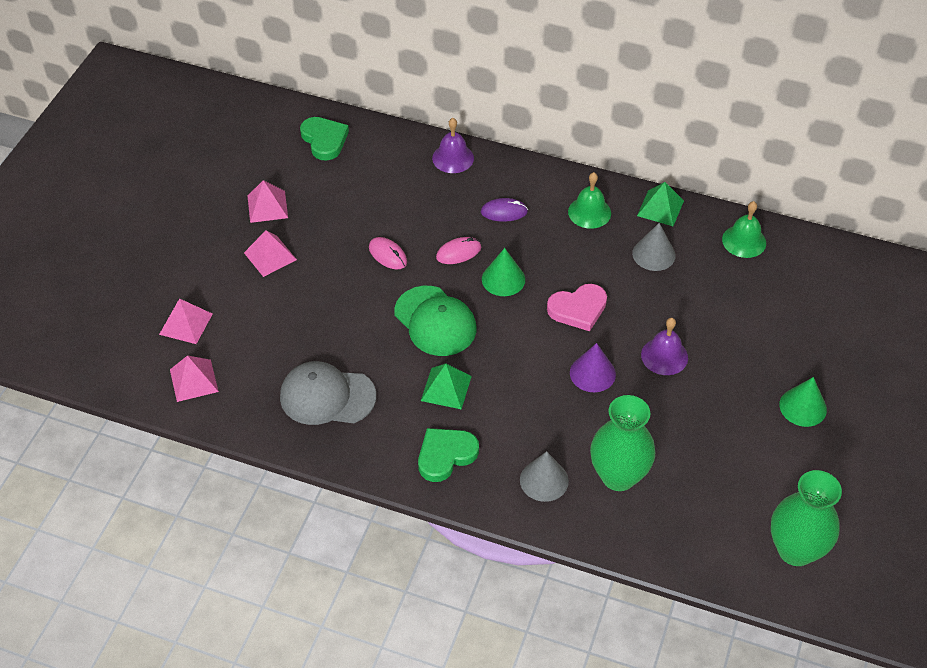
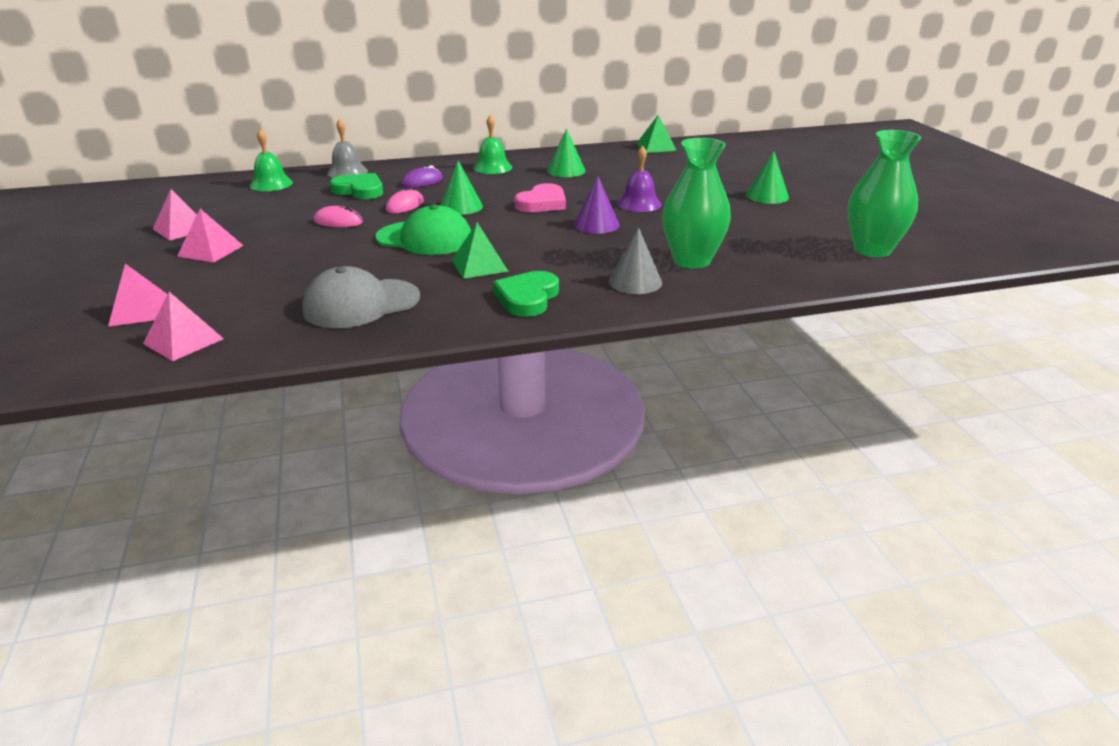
camera: 35 degrees left, 20 degrees down
green heart [300,117,349,161] -> green heart moved to [330,173,383,199]
purple bell [432,118,474,173] -> grey bell [327,119,368,178]
grey cone [632,223,676,271] -> green cone [547,128,586,177]
green pyramid [637,182,684,226] -> green pyramid moved to [636,115,677,153]
green bell [722,201,766,258] -> green bell moved to [249,129,293,191]

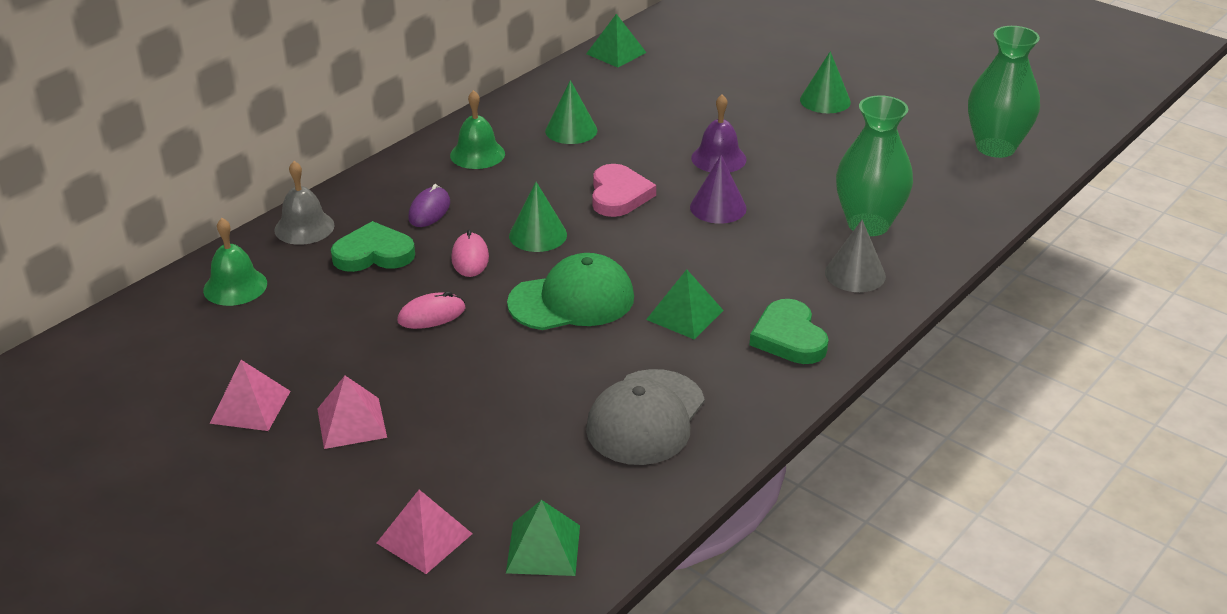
camera: 35 degrees left, 5 degrees up
pink pyramid [143,292,224,361] -> green pyramid [506,500,580,576]

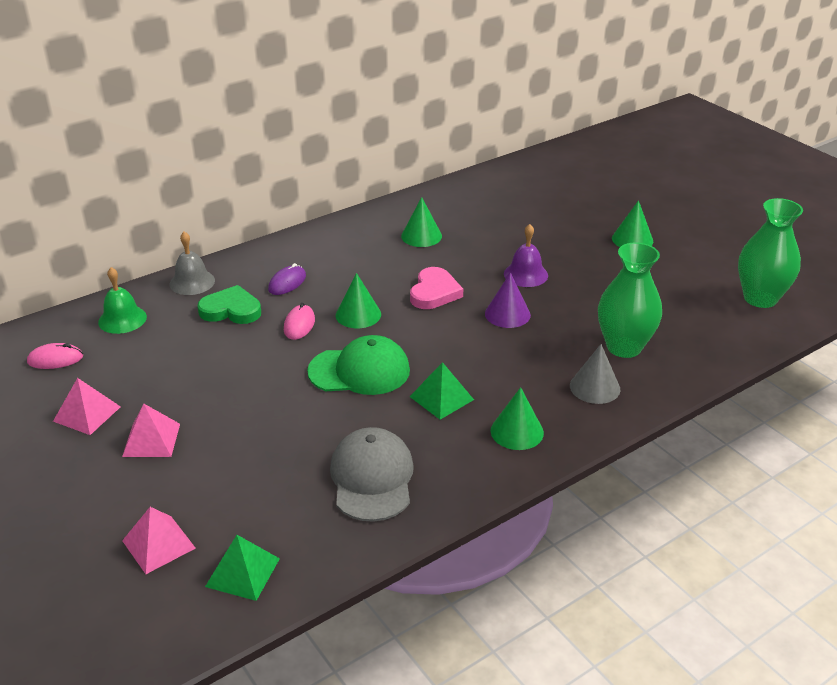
camera: 15 degrees right, 0 degrees up
pink mouse [397,291,466,329] -> pink mouse moved to [27,343,83,369]
green bell [450,90,505,169] -> none
green pyramid [586,14,647,67] -> none
grey cap [586,369,705,465] -> grey cap turned 135 degrees clockwise [330,427,414,522]
green heart [750,299,829,364] -> green cone [491,387,544,450]

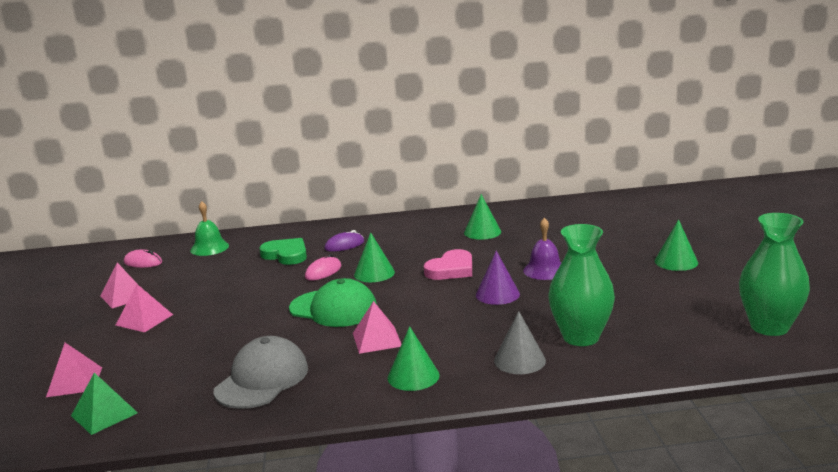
camera: 30 degrees right, 15 degrees down
grey bell [170,232,215,295] -> none
green pyramid [410,362,474,420] -> pink pyramid [353,301,401,354]

